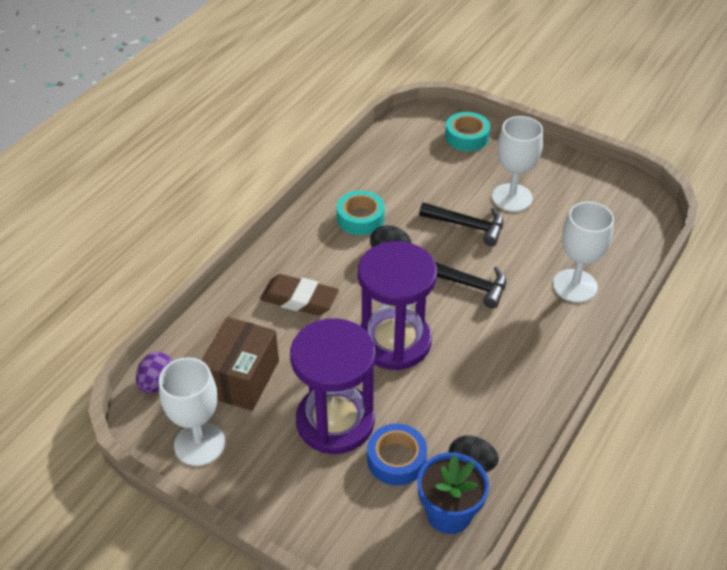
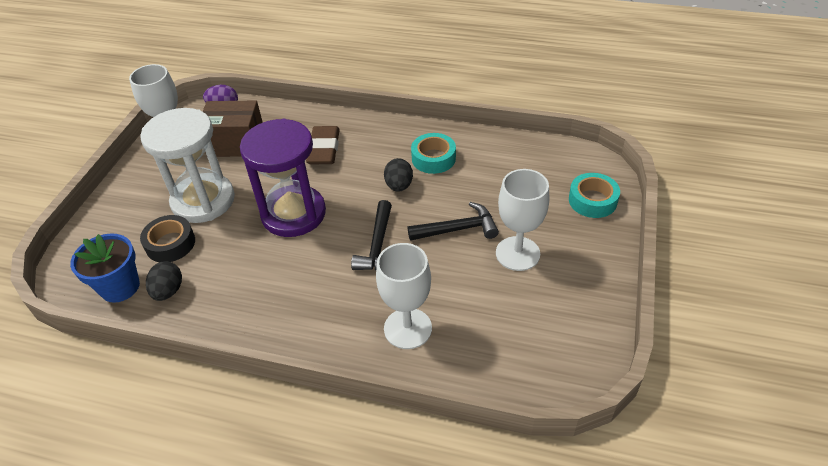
camera: 75 degrees right, 0 degrees up
purple hourglass [290,318,376,454] -> white hourglass [140,108,235,223]
blue tape [367,424,427,486] -> black tape [140,215,195,262]
black hammer [419,202,503,246] -> black hammer turned 105 degrees counterclockwise [408,202,499,241]

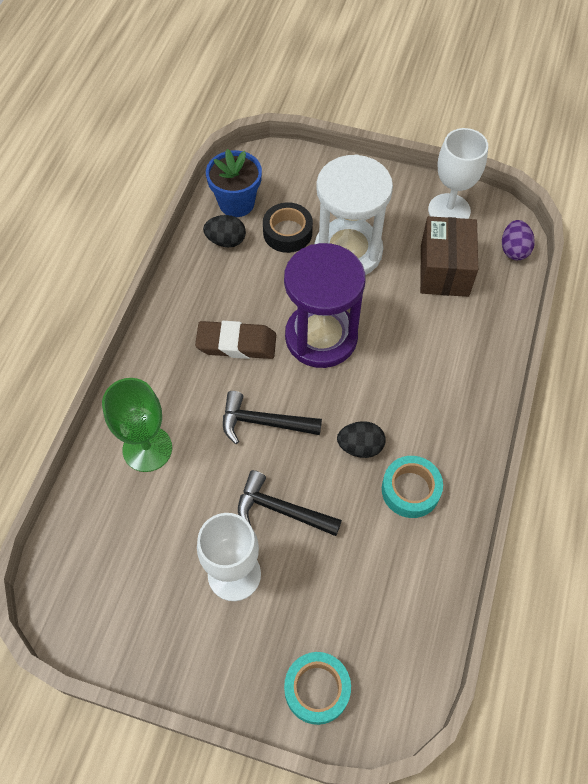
camera: 90 degrees right, 15 degrees up
brown eraser [306,126,340,164] -> brown eraser moved to [195,321,276,359]
white goblet [376,243,432,349] -> green goblet [102,378,172,472]
black hammer [408,202,499,241] -> black hammer turned 120 degrees clockwise [238,470,342,536]

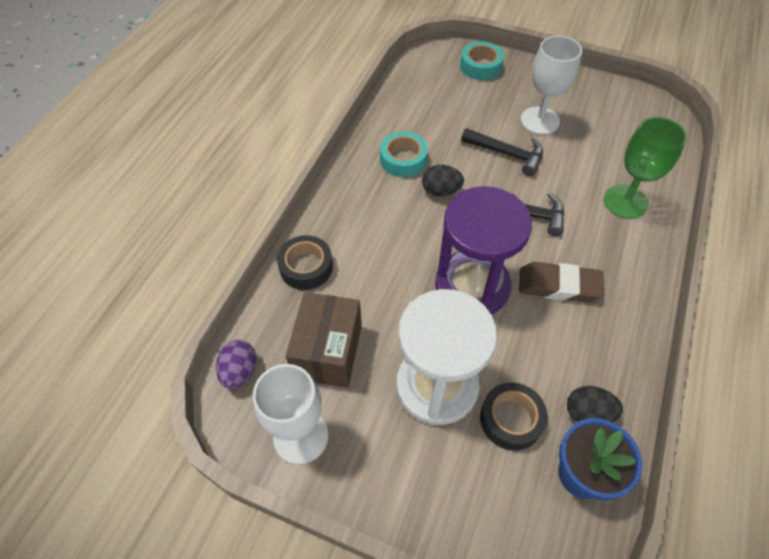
camera: 175 degrees left, 5 degrees down
none -> black tape [277,235,333,290]

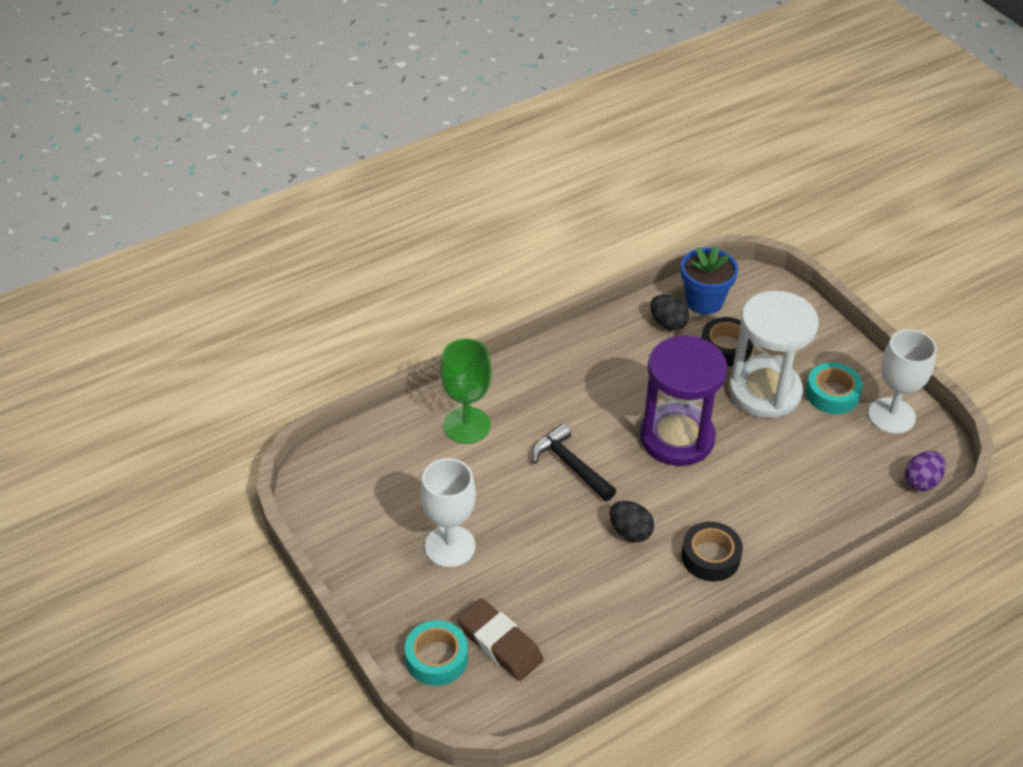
camera: 145 degrees left, 10 degrees down
black tape [277,235,333,290] -> black tape moved to [681,522,743,582]
brown box [286,292,362,388] -> none
turquoise tape [380,131,428,177] -> turquoise tape moved to [806,362,863,414]
black hammer [461,128,543,176] -> none
brown eraser [519,262,604,302] -> brown eraser moved to [457,598,544,681]

